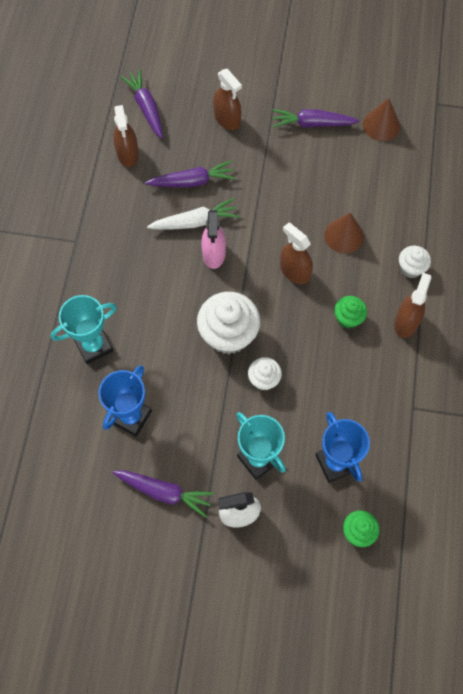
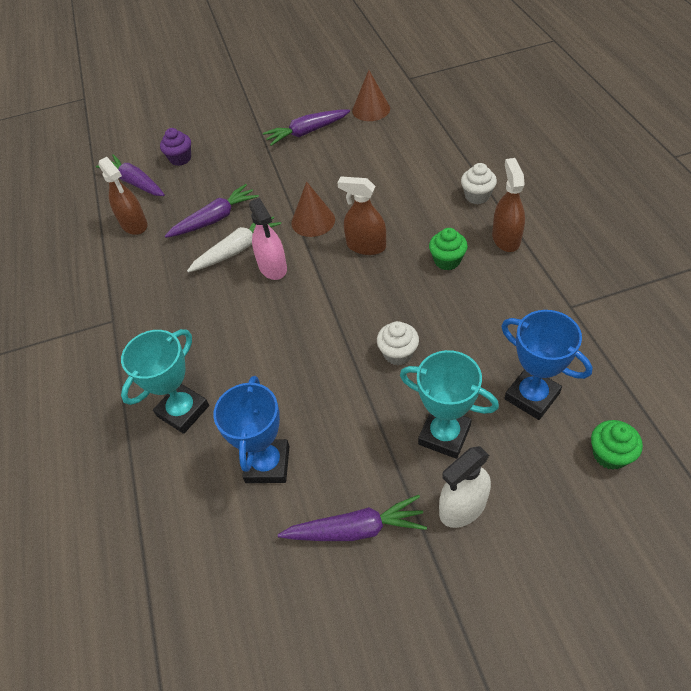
camera: 20 degrees left, 15 degrees down
white cupcake [197,292,260,354] -> none
brown spray bottle [213,69,242,130] -> none
brown cone [324,213,364,253] -> brown cone moved to [291,182,335,237]
none -> purple cupcake [160,128,191,166]

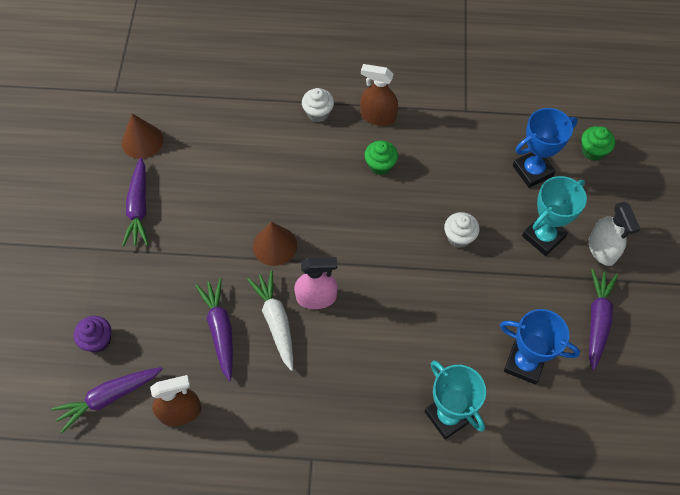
camera: 75 degrees left, 10 degrees up
brown spray bottle [337,176,386,255] -> none

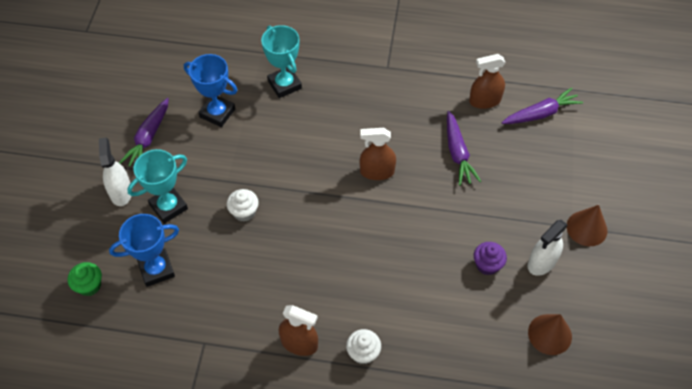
camera: 175 degrees left, 5 degrees down
purple cupcake [74,316,111,353] -> purple cupcake moved to [474,242,507,275]
purple carrot [122,157,148,247] -> white spray bottle [527,220,568,276]
white carrot [247,270,293,371] -> none
brown cone [253,222,297,266] -> brown cone moved to [567,205,607,246]
pink spray bottle [294,257,338,309] -> brown spray bottle [360,128,396,180]
green cupcake [365,140,398,175] -> none

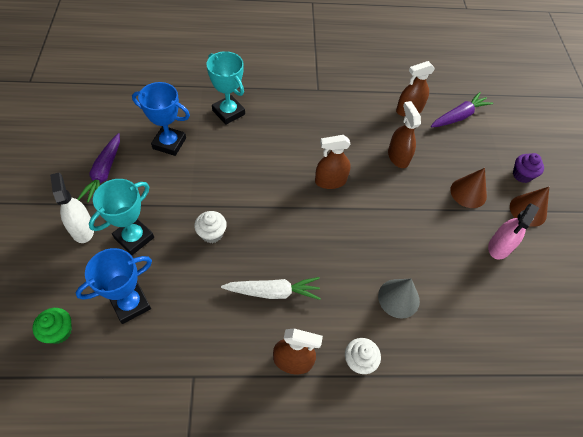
camera: 15 degrees left, 0 degrees up
purple carrot [447,111,481,186] -> brown spray bottle [388,101,421,168]
purple cupcake [474,242,507,275] -> purple cupcake moved to [513,153,544,183]
white spray bottle [527,220,568,276] -> pink spray bottle [488,203,539,259]
brown cone [528,314,572,355] -> brown cone moved to [451,168,487,208]
none -> white carrot [221,277,321,300]
none -> grey cone [378,279,420,319]

